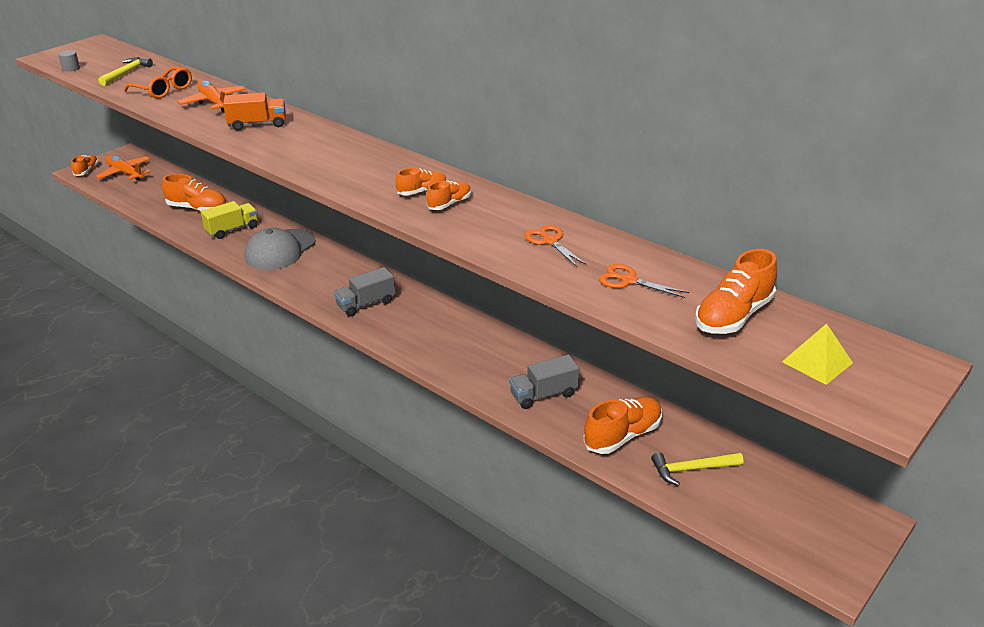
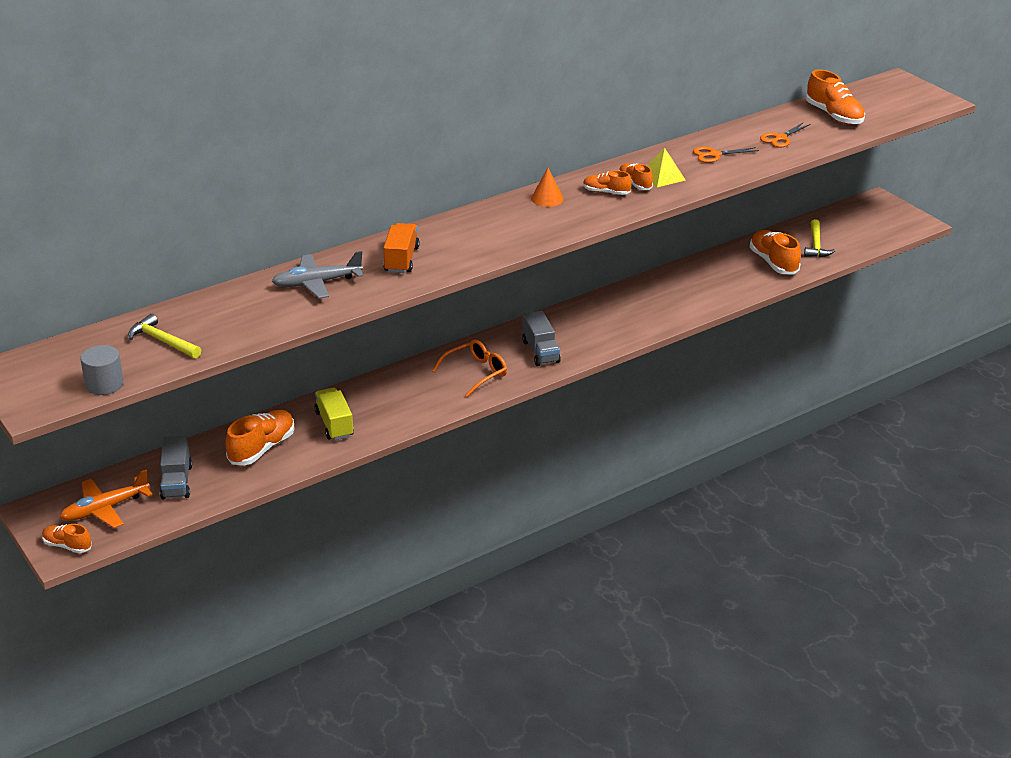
camera: 75 degrees left, 0 degrees up
grey cylinder [58,50,80,71] -> grey cylinder [80,345,124,395], size x1.55
orange glasses [124,67,192,99] -> orange glasses moved to [432,339,507,397]
orange plane [177,80,247,112] -> grey plane [272,251,363,299]
grey cap [244,228,316,270] -> none
orange shoe [396,168,447,196] -> orange shoe turned 60 degrees counterclockwise [583,170,632,195]
grey truck [509,355,579,409] -> grey truck moved to [160,436,192,500]
yellow pyramid [782,324,853,385] -> yellow pyramid moved to [647,148,686,187]
none -> orange cone [531,168,564,207]

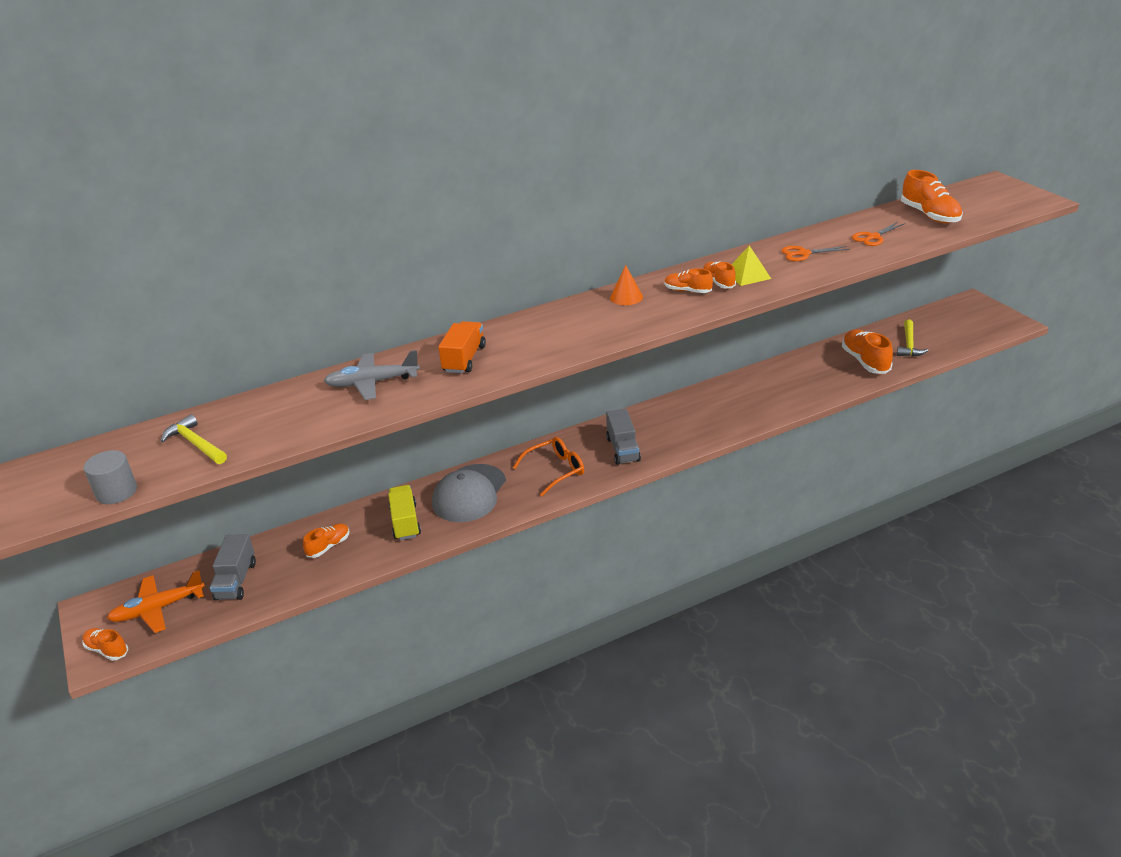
camera: 10 degrees right, 0 degrees up
orange shoe [225,410,295,465] -> orange shoe [303,523,350,558], size x0.59
none -> grey cap [432,464,506,522]

